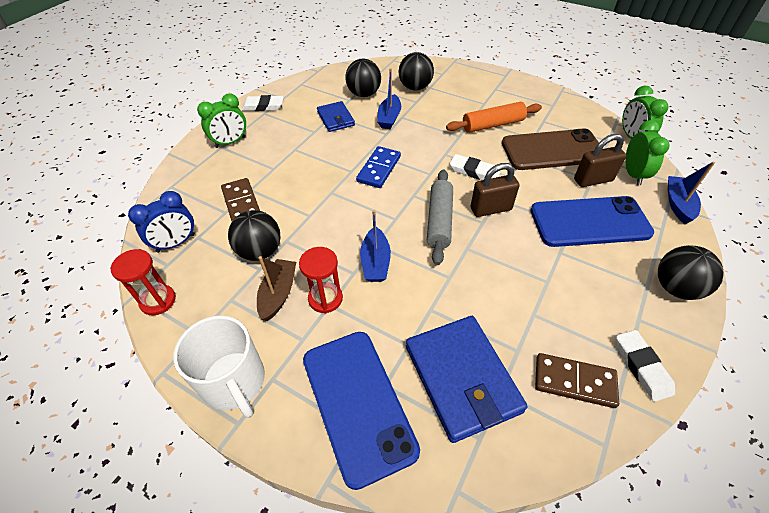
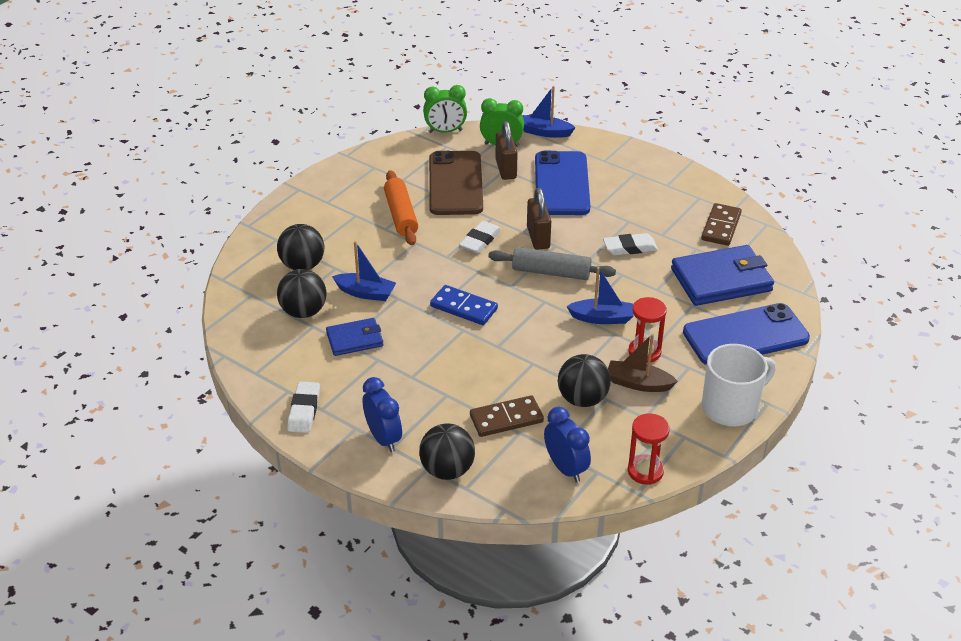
camera: 85 degrees left, 10 degrees down
green clock [197,93,246,148] -> blue clock [363,377,402,452]
white eraser [616,330,675,402] -> white eraser moved to [603,233,658,255]
black ball [658,245,724,300] -> black ball moved to [419,424,475,480]

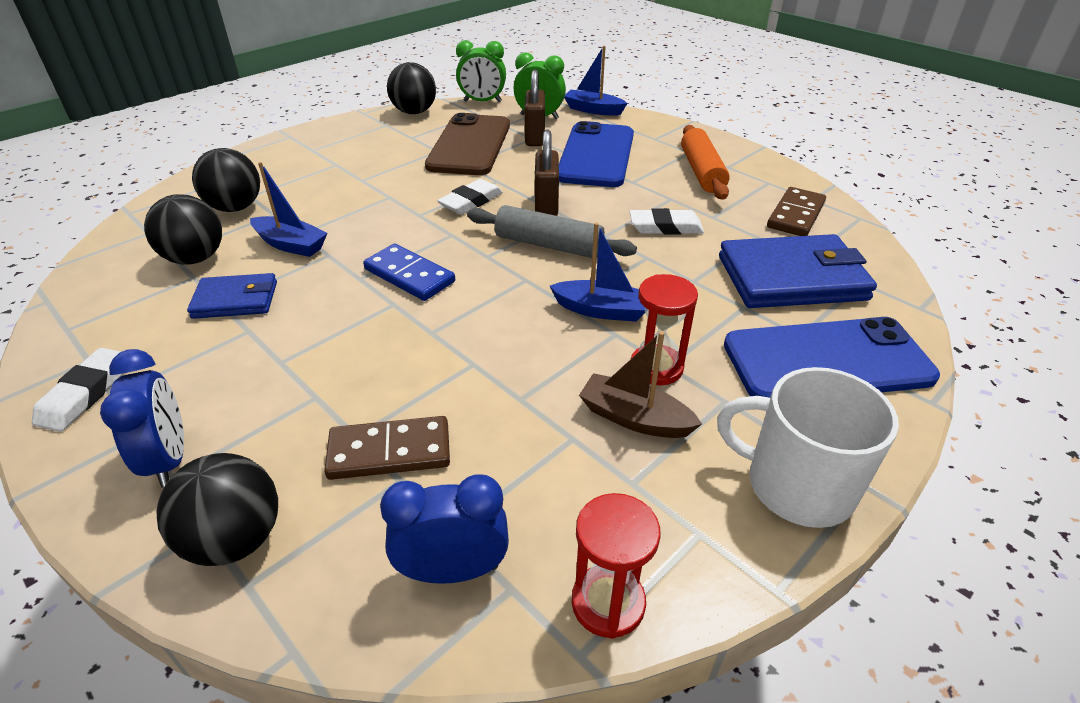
camera: 10 degrees right, 0 degrees up
orange rolling pin [384,170,418,245] -> orange rolling pin moved to [681,125,730,200]
blue clock [544,407,591,483] -> blue clock turned 75 degrees counterclockwise [380,474,509,584]
black ball [558,354,611,407] -> black ball moved to [387,62,436,114]
white mug [702,344,776,426] -> white mug turned 135 degrees counterclockwise [717,367,899,528]

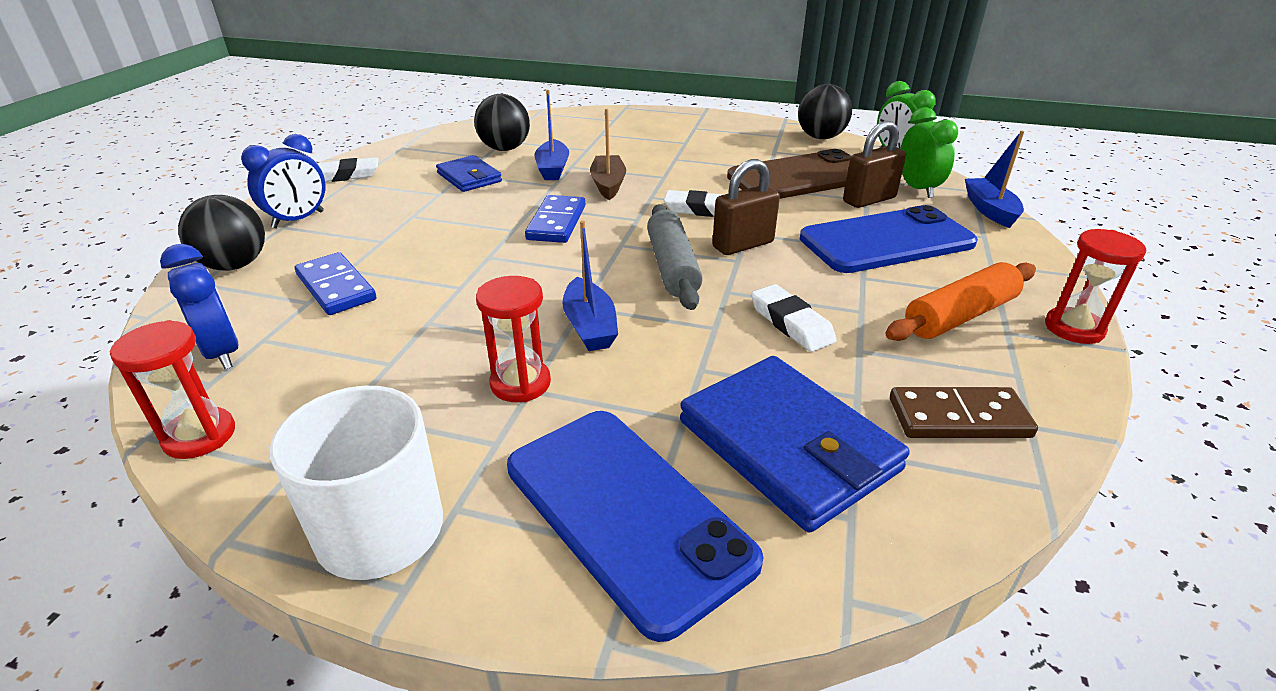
camera: 60 degrees right, 5 degrees down
black ball [192,148,260,212] -> none
brown domino [324,416,450,480] -> blue domino [295,252,376,315]
brown boat [579,331,702,438] -> brown boat moved to [590,109,626,200]
none -> red hourglass [1045,229,1146,344]

